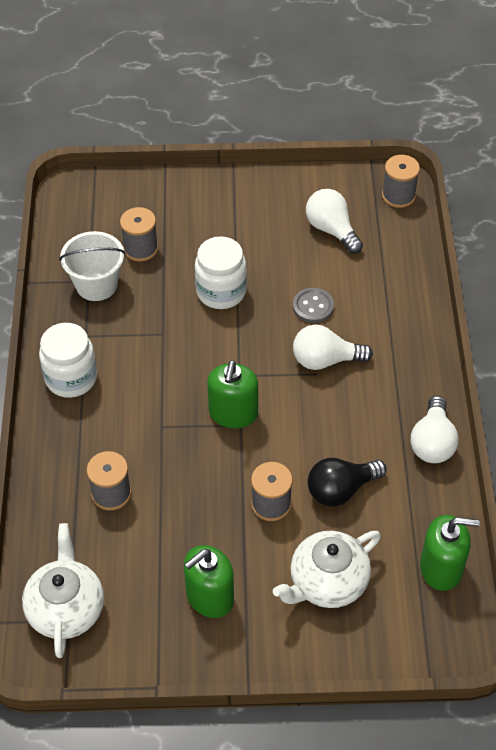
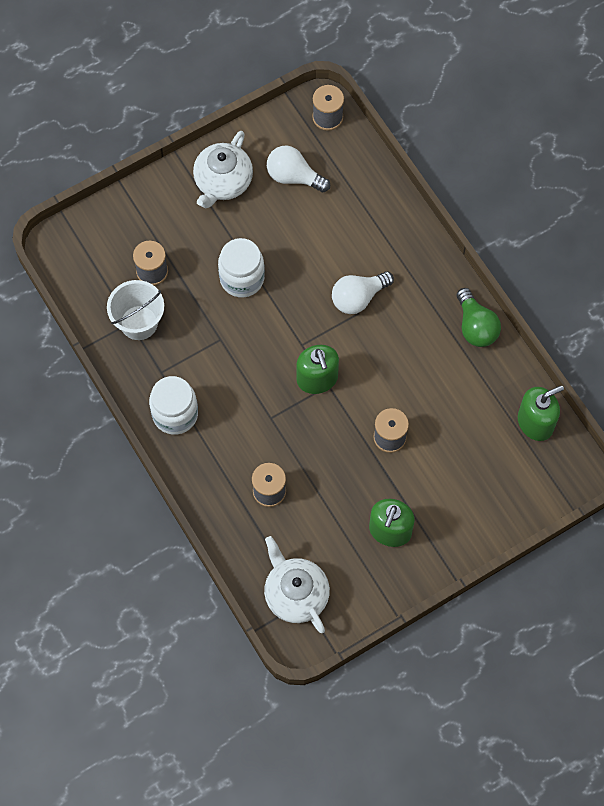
camera: 30 degrees left, 15 degrees up
white teapot [273,531,381,608] -> white teapot moved to [193,131,253,208]
grey button [293,288,334,323] -> none
black light bulb [308,458,387,507] -> none
white light bulb [411,396,459,463] -> green light bulb [457,288,501,347]

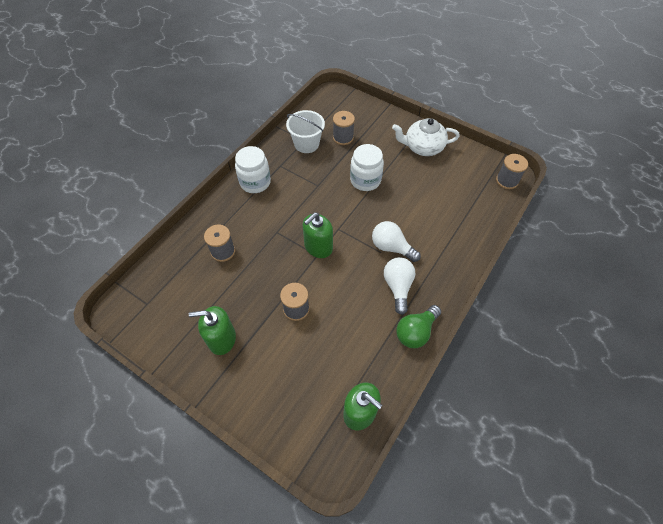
camera: 65 degrees right, 10 degrees down
white teapot [264,536,330,633] -> none
white light bulb [267,145,330,193] -> white light bulb moved to [384,257,416,315]

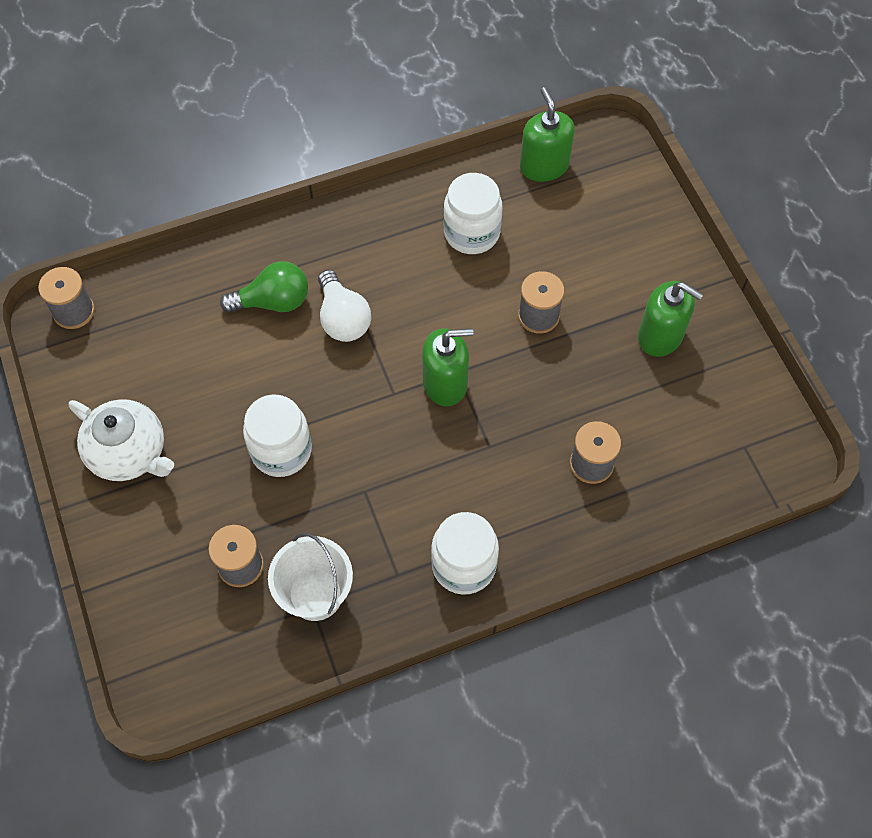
camera: 145 degrees left, 5 degrees up
white light bulb [384,257,416,315] -> none
green light bulb [396,305,441,348] -> green light bulb moved to [220,261,308,313]
none -> white jar [443,173,502,254]

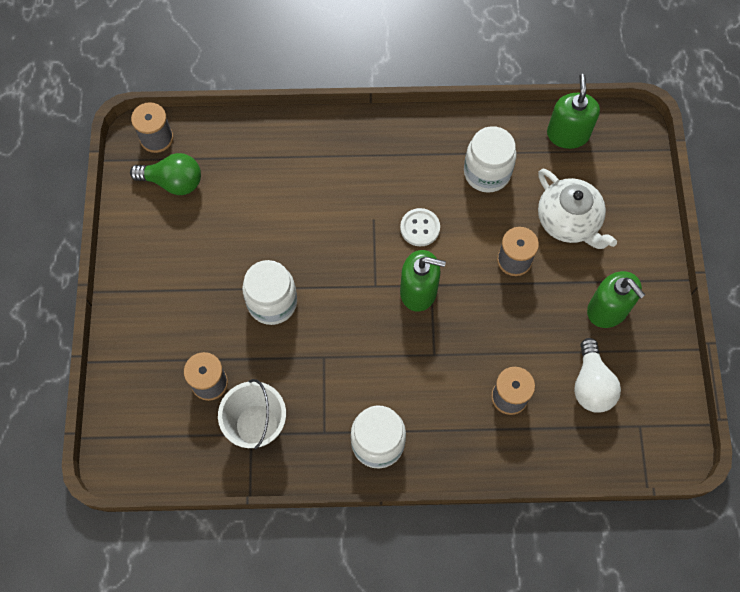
camera: 20 degrees right, 5 degrees up
white teapot [69,399,174,481] -> white teapot moved to [538,169,617,249]
green light bulb [220,261,308,313] -> green light bulb moved to [130,153,201,195]
white light bulb [318,270,371,342] -> white light bulb moved to [574,338,621,413]
none -> white button [400,208,440,246]

